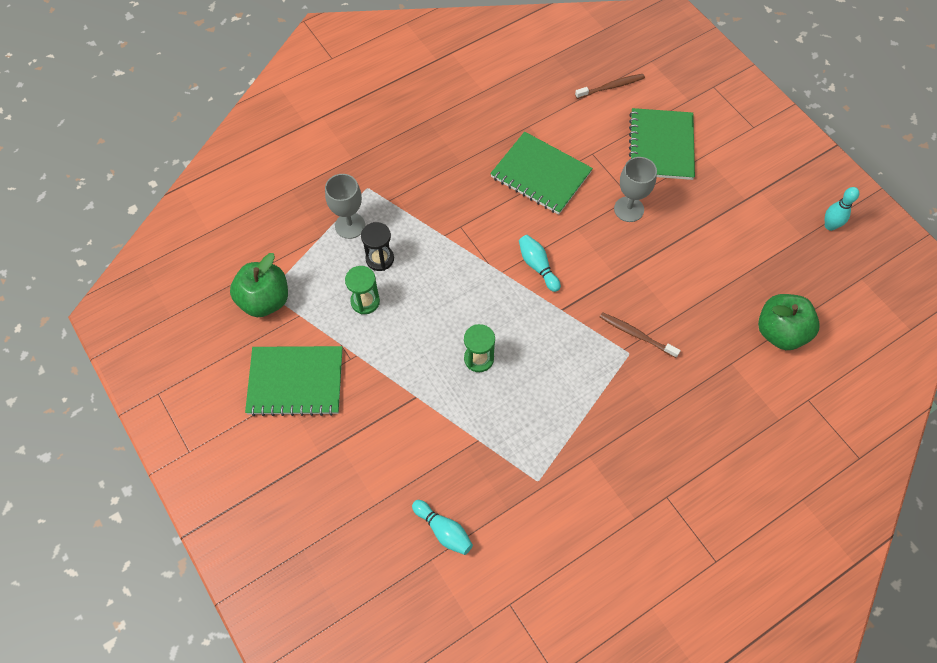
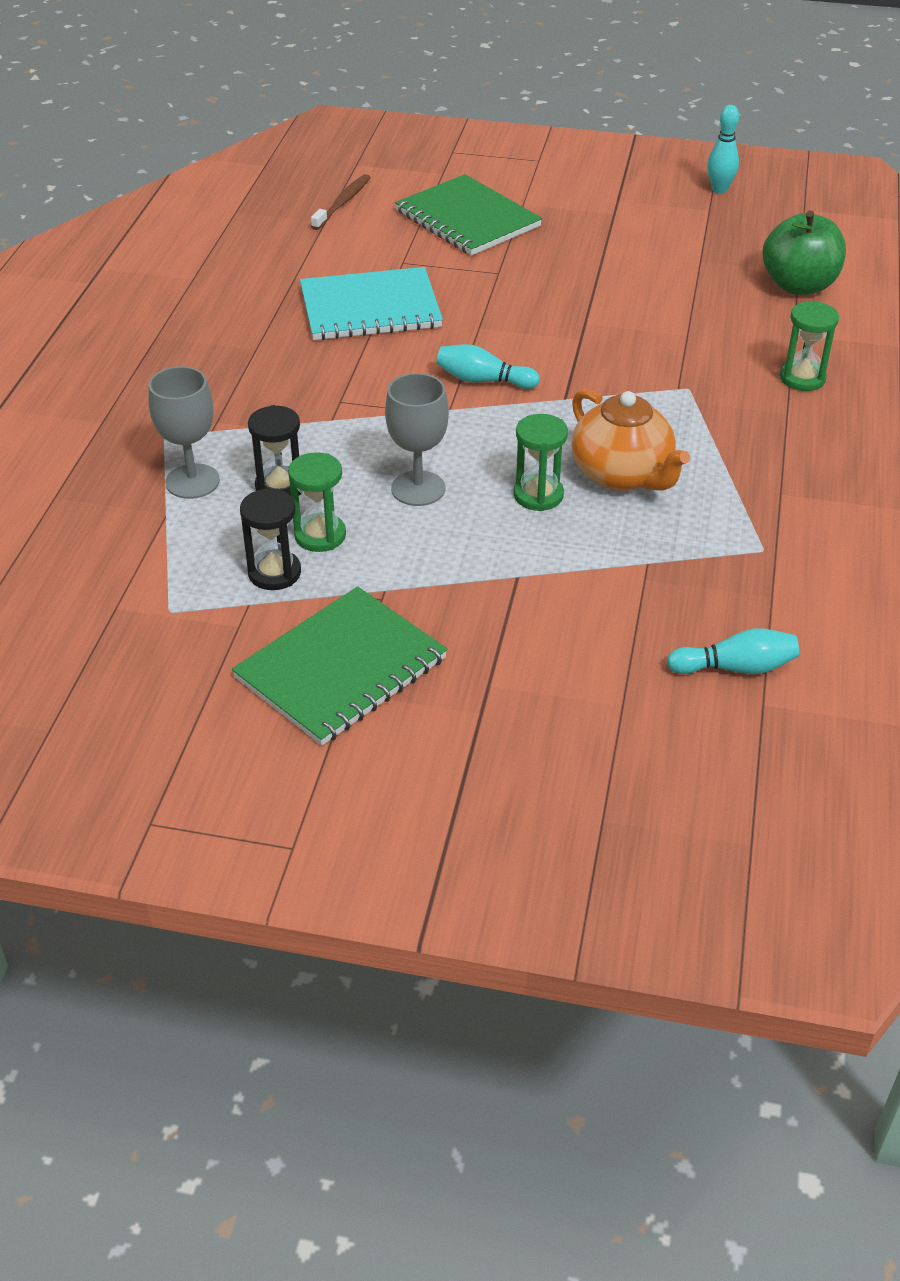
camera: 45 degrees left, 20 degrees down
green apple [230,253,288,317] -> none
green notebook [490,132,593,215] -> turquoise notebook [300,267,443,340]
brown toothbrush [600,312,681,358] -> none
grey goblet [614,157,657,222] -> grey goblet moved to [385,373,449,506]
none -> black hourglass [240,489,301,590]
none -> orange teapot [571,389,690,491]
none -> green hourglass [780,301,839,391]

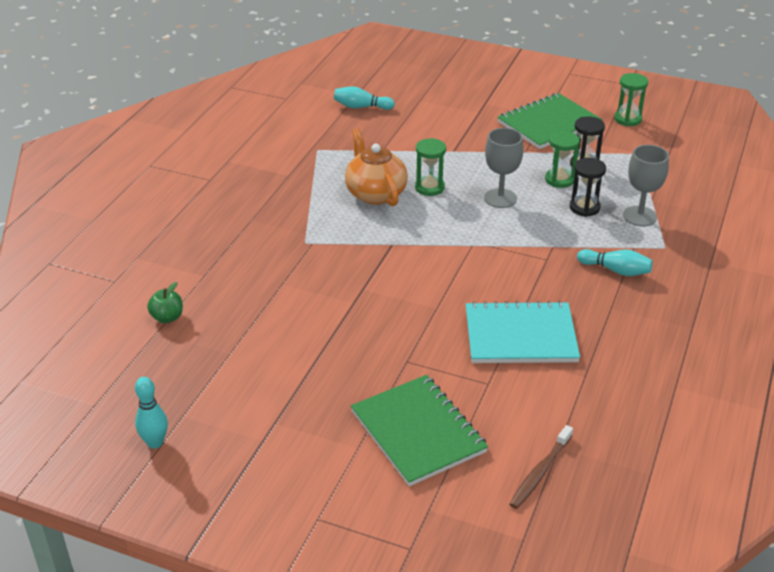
camera: 170 degrees left, 5 degrees down
turquoise bowling pin [436,344,540,389] -> turquoise bowling pin moved to [577,249,653,276]
green apple [763,210,846,295] -> green apple [147,282,183,323], size x0.53
green hourglass [780,301,839,391] -> green hourglass moved to [614,73,648,126]

